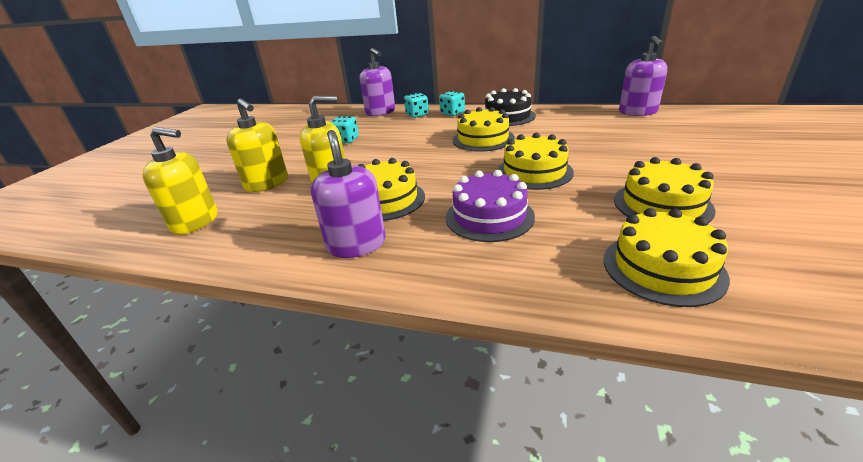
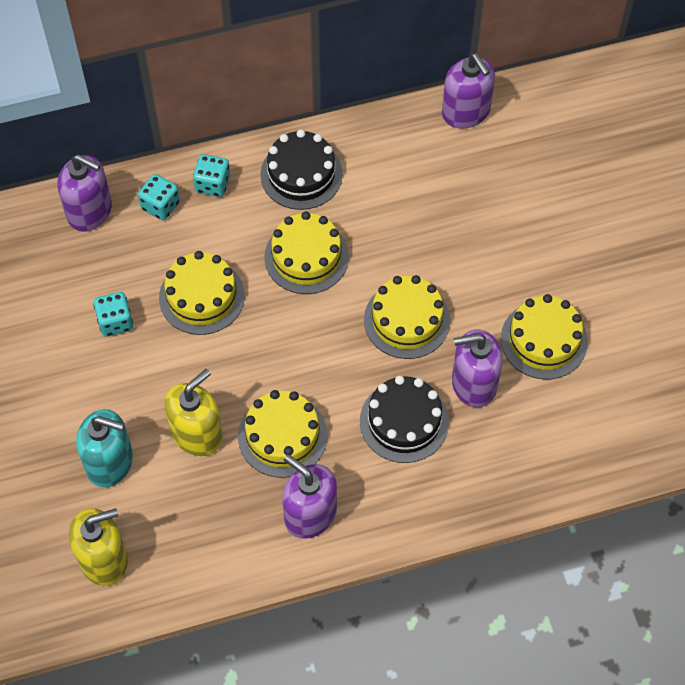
camera: 35 degrees left, 30 degrees up
yellow soap dispenser [226,98,288,192] -> turquoise soap dispenser [76,409,133,487]
purple cake [446,170,535,242] -> black cake [360,376,449,463]
yellow cake [604,208,730,307] -> yellow cake moved to [159,251,245,335]
none -> purple soap dispenser [452,330,503,408]

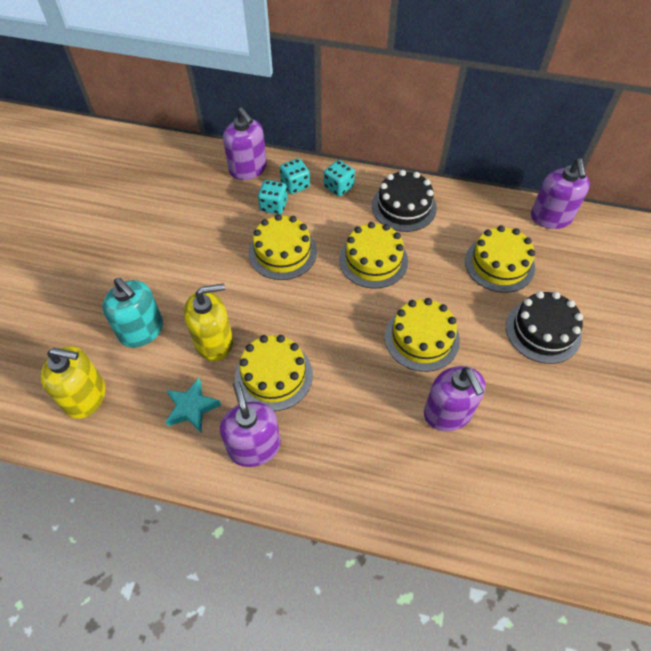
camera: 30 degrees right, 5 degrees down
turquoise dice [94,292,133,337] -> turquoise dice moved to [258,180,288,214]
black cake [360,376,449,463] -> black cake moved to [506,291,583,364]
purple soap dispenser [452,330,503,408] -> purple soap dispenser turned 135 degrees counterclockwise [424,366,486,432]
yellow cake [501,294,588,380] -> yellow cake moved to [465,225,535,293]
none -> turquoise star [166,378,221,432]

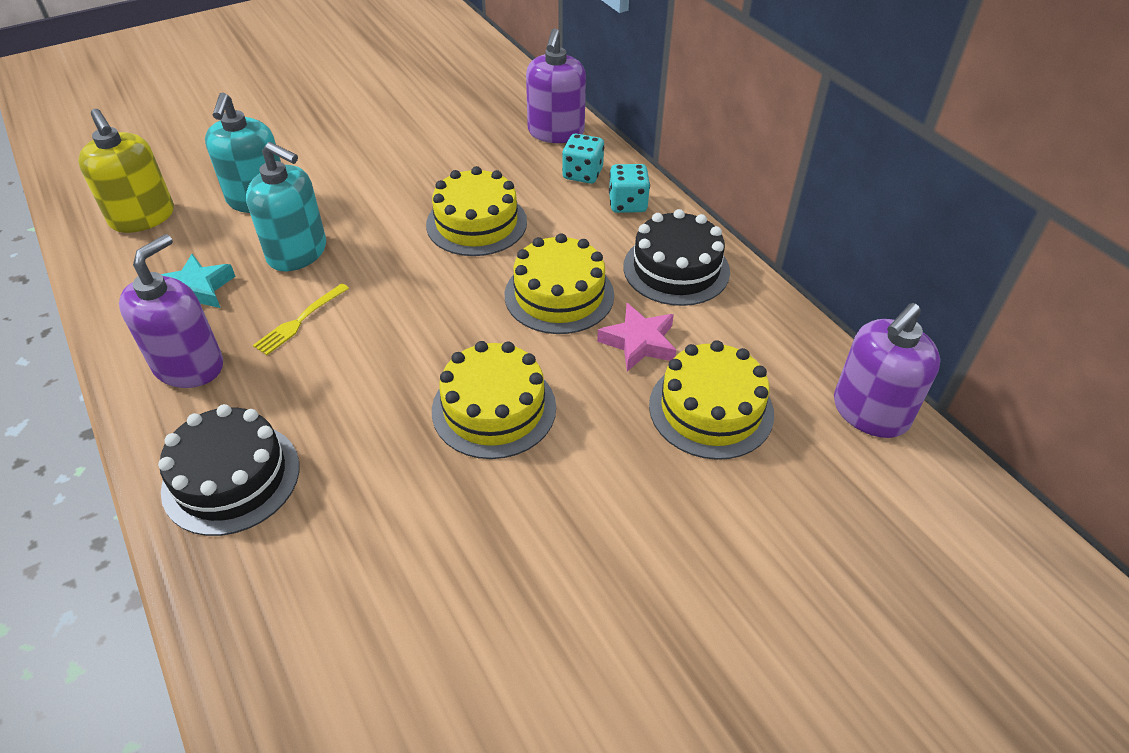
camera: 45 degrees right, 10 degrees down
yellow soap dispenser [184,283,233,361] -> turquoise soap dispenser [246,142,326,271]
yellow cake [235,335,313,411] -> yellow fork [253,283,349,355]
turquoise dice [258,180,288,214] -> none
purple soap dispenser [424,366,486,432] -> none
black cake [506,291,583,364] -> black cake moved to [158,404,299,536]
none -> pink star [597,303,676,371]

